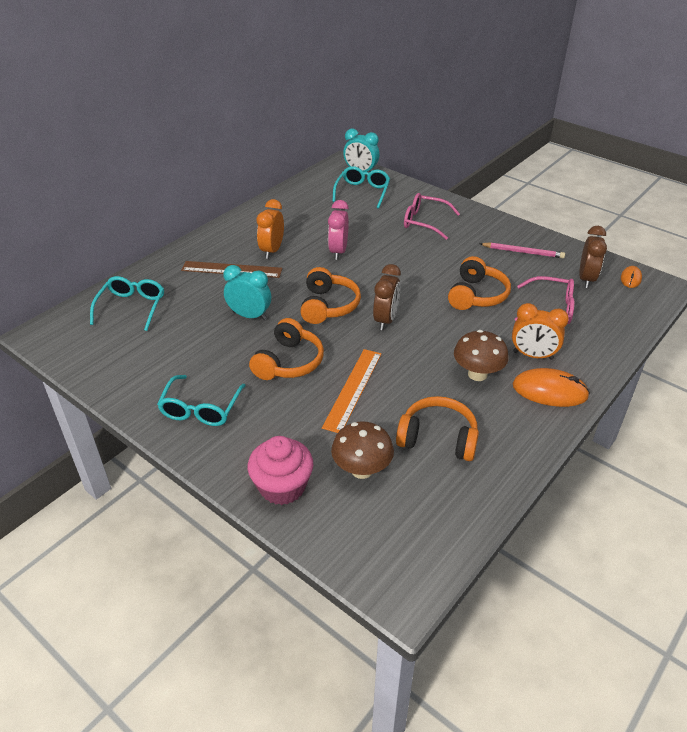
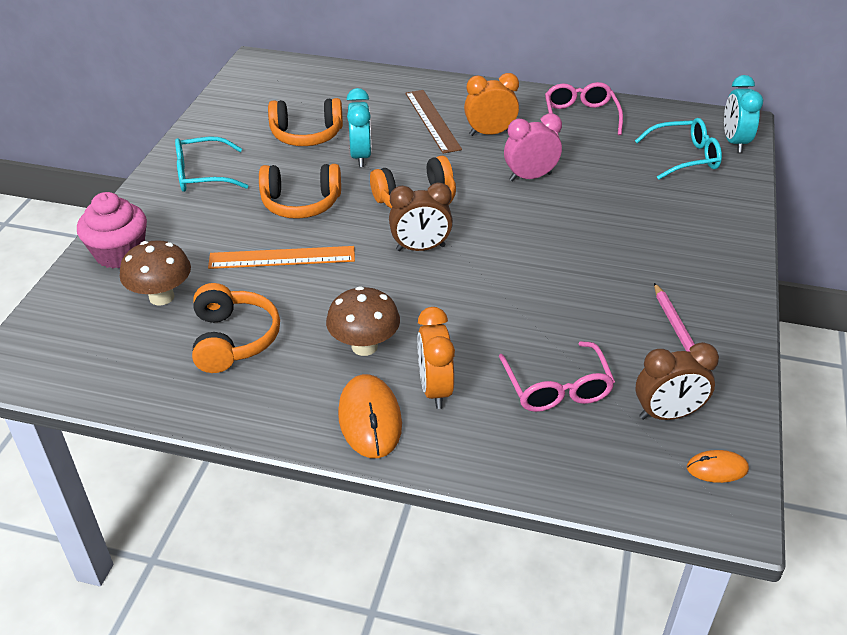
camera: 65 degrees right, 0 degrees up
turquoise glasses [90,276,164,331] -> none
pink glasses [404,193,460,240] -> pink glasses moved to [545,82,623,136]
orange headphones [448,256,511,310] -> orange headphones moved to [268,98,343,146]

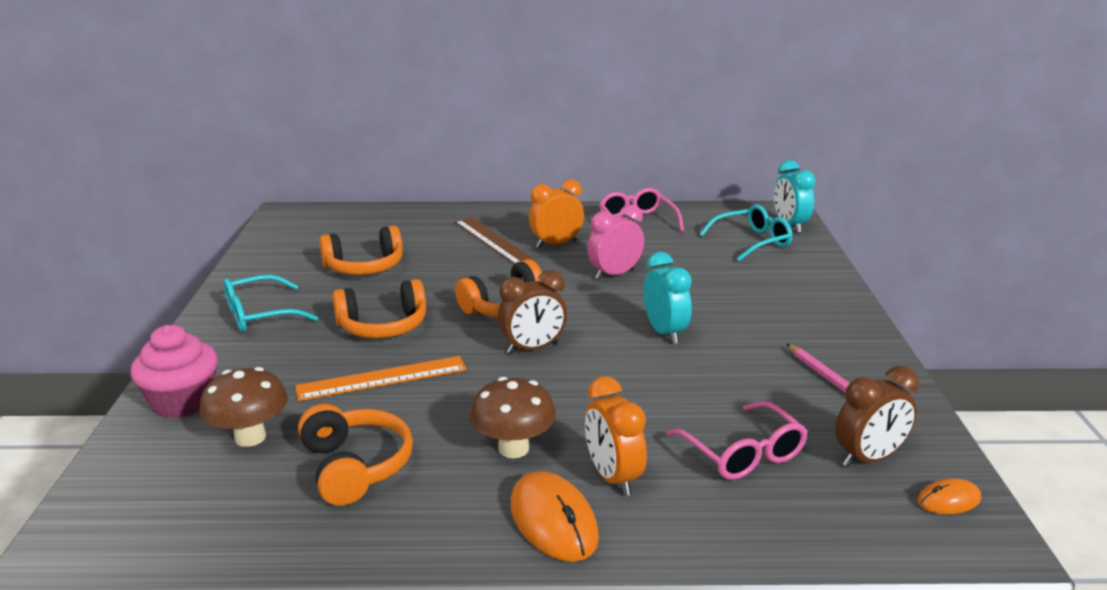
camera: 15 degrees left, 15 degrees down
turquoise clock [346,88,372,167] -> turquoise clock moved to [644,252,692,344]

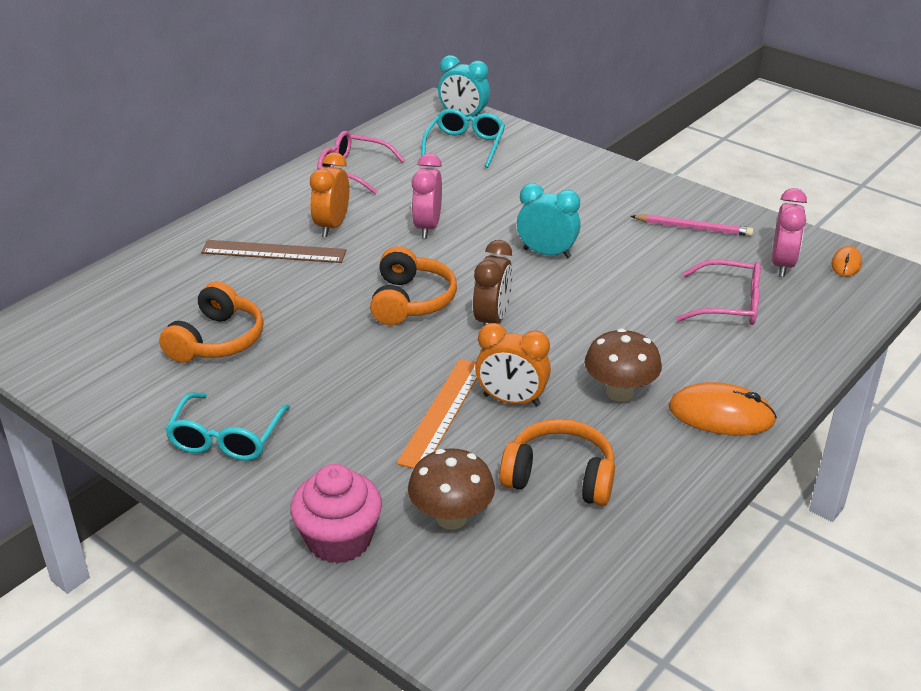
camera: 50 degrees left, 10 degrees up
orange headphones [333,279,426,338] -> none
orange clock [585,376,647,496] -> orange clock moved to [475,323,551,407]
brown clock [835,366,919,467] -> pink clock [772,188,807,277]

